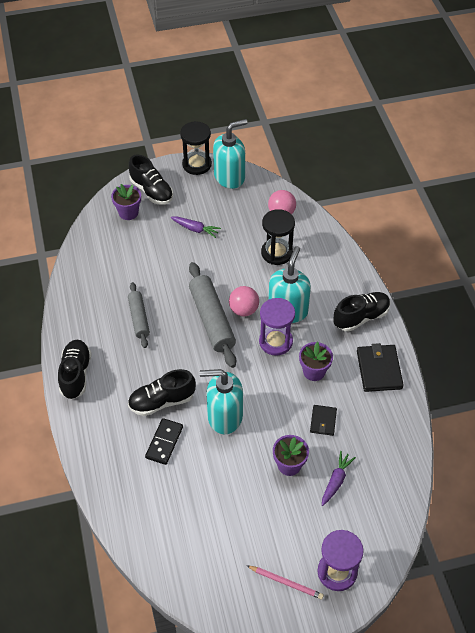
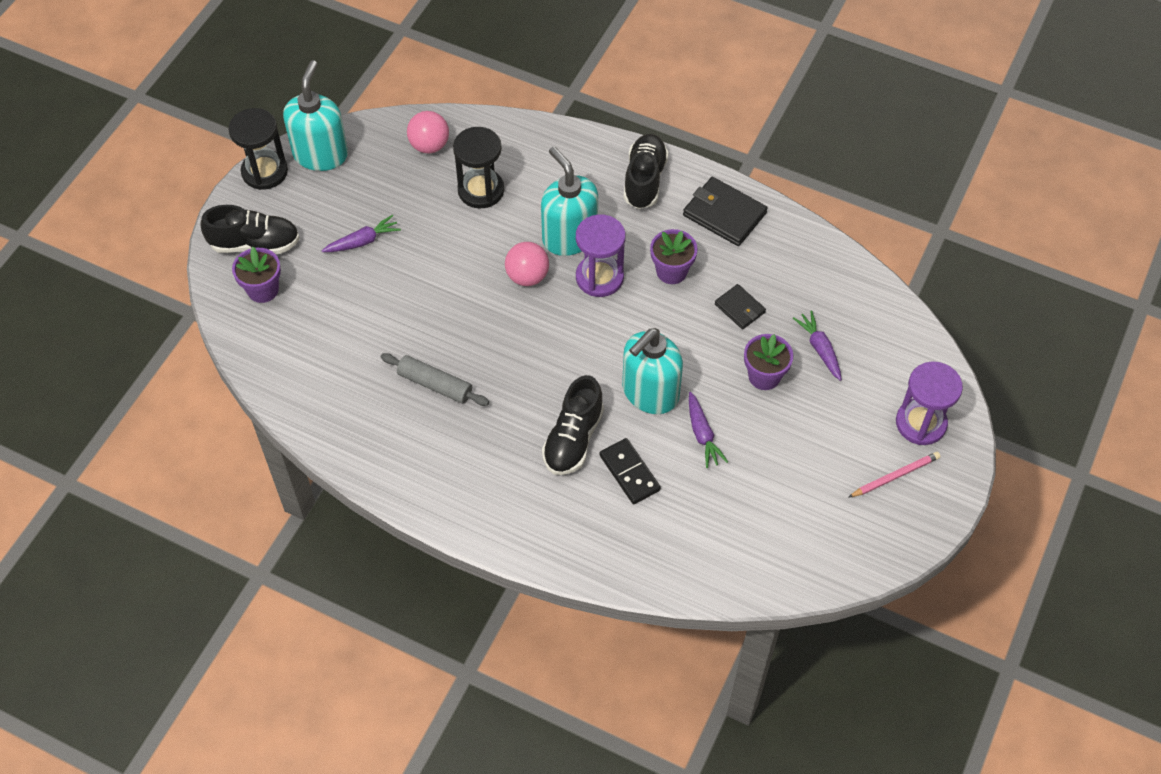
camera: 50 degrees left, 5 degrees up
black shoe [58,340,92,399] -> none
grey rolling pin [189,262,236,368] -> none
none -> purple carrot [689,392,728,468]

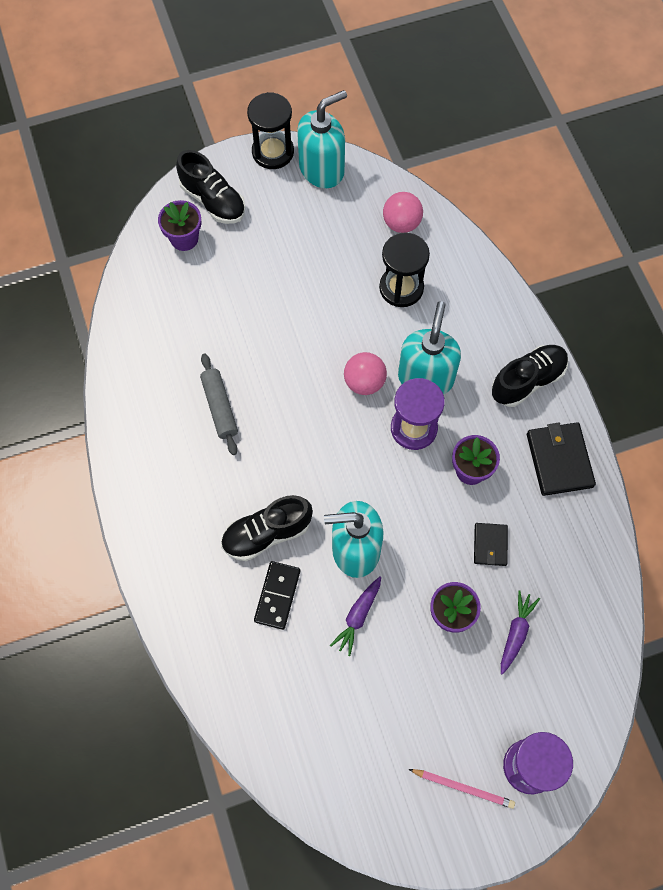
camera: 45 degrees right, 10 degrees up
purple carrot [322,215,401,252] -> none

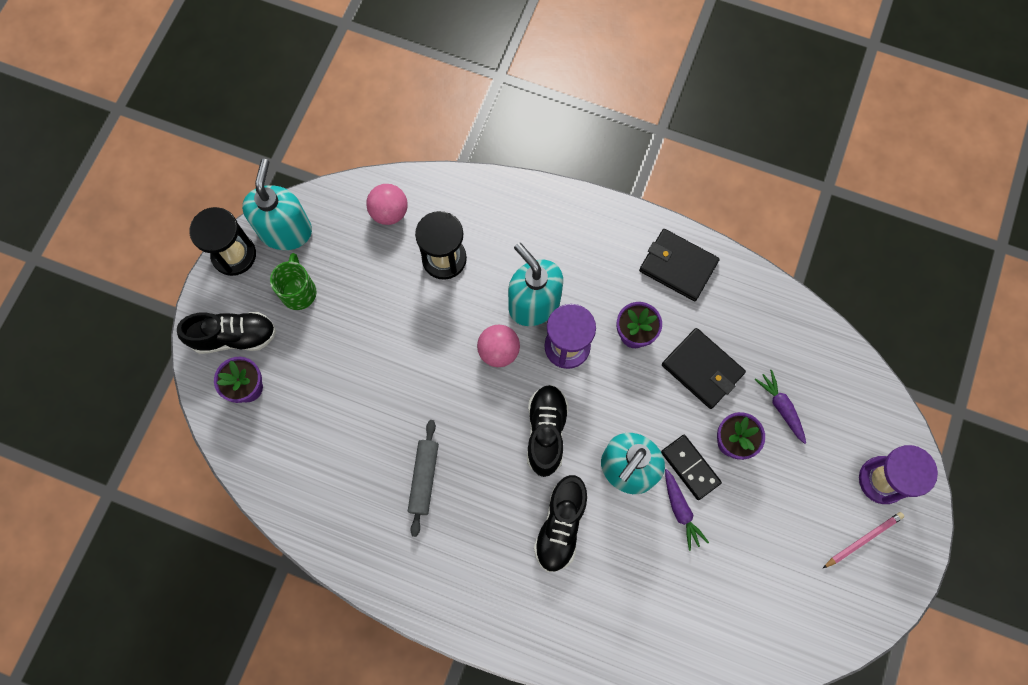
camera: 50 degrees left, 5 degrees up
grey rolling pin [200,354,238,455] -> grey rolling pin turned 75 degrees clockwise [408,420,439,537]
black domino [254,561,300,630] -> black domino moved to [661,435,722,500]
black wallet [474,523,508,566] -> black wallet [662,328,746,409], size x1.70
black shoe [492,345,568,407] -> black shoe moved to [527,385,569,477]
none -> green mug [270,253,317,310]

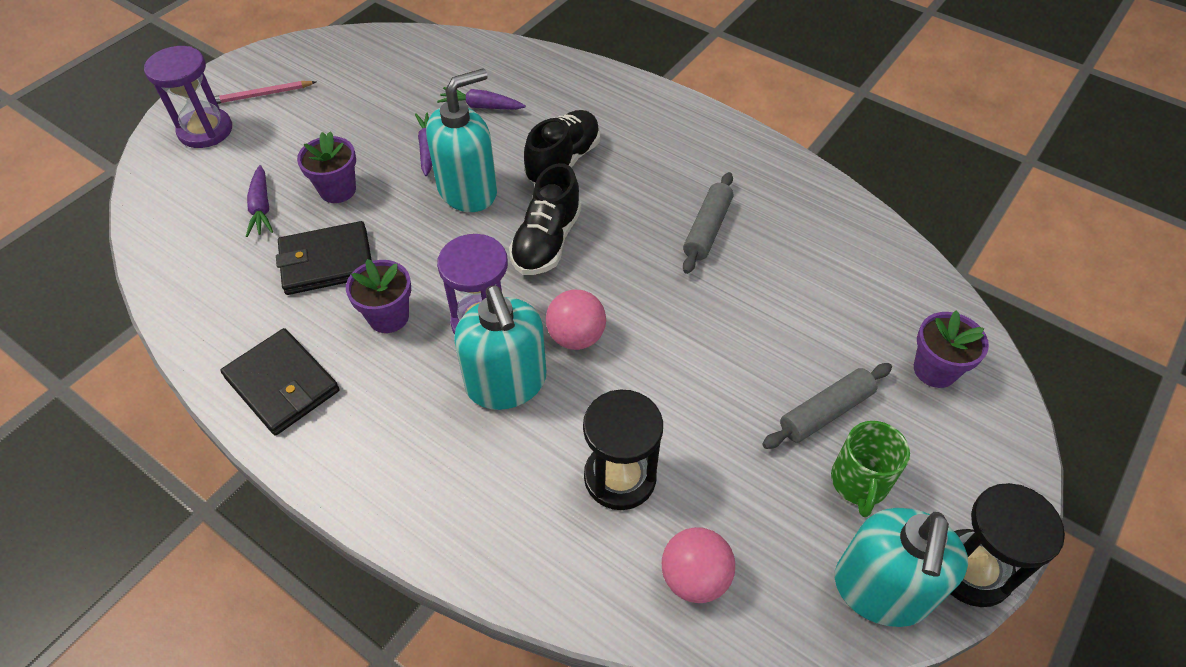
camera: 165 degrees left, 20 degrees down
black shoe [177,312,276,354] -> none
black domino [661,435,722,500] -> none
black wallet [662,328,746,409] -> black wallet turned 75 degrees counterclockwise [276,221,372,295]
none -> purple carrot [437,87,526,110]
none -> grey rolling pin [762,363,892,449]

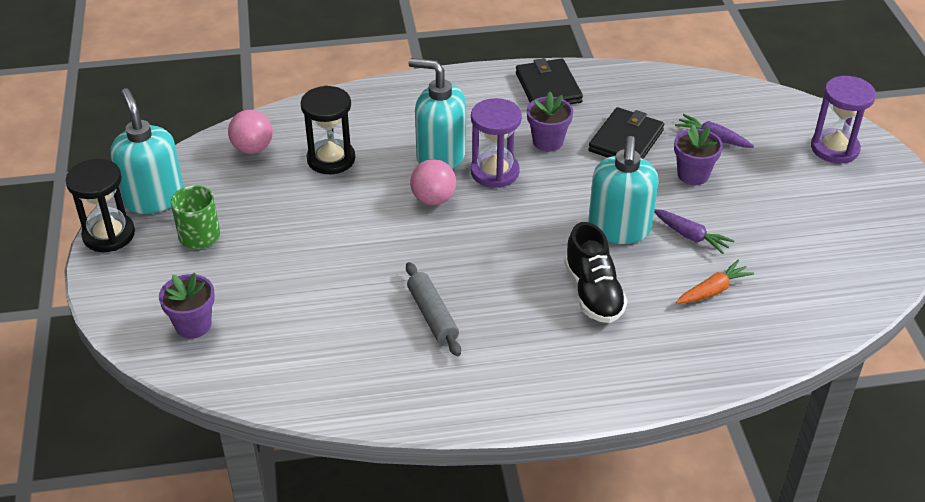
camera: 135 degrees right, 10 degrees down
pink pencil [214,81,316,104] -> none
black wallet [220,328,339,435] -> black wallet turned 75 degrees clockwise [516,58,583,105]
purple carrot [437,87,526,110] -> orange carrot [676,260,754,304]
black shoe [509,163,581,275] -> none
grey rolling pin [762,363,892,449] -> none

